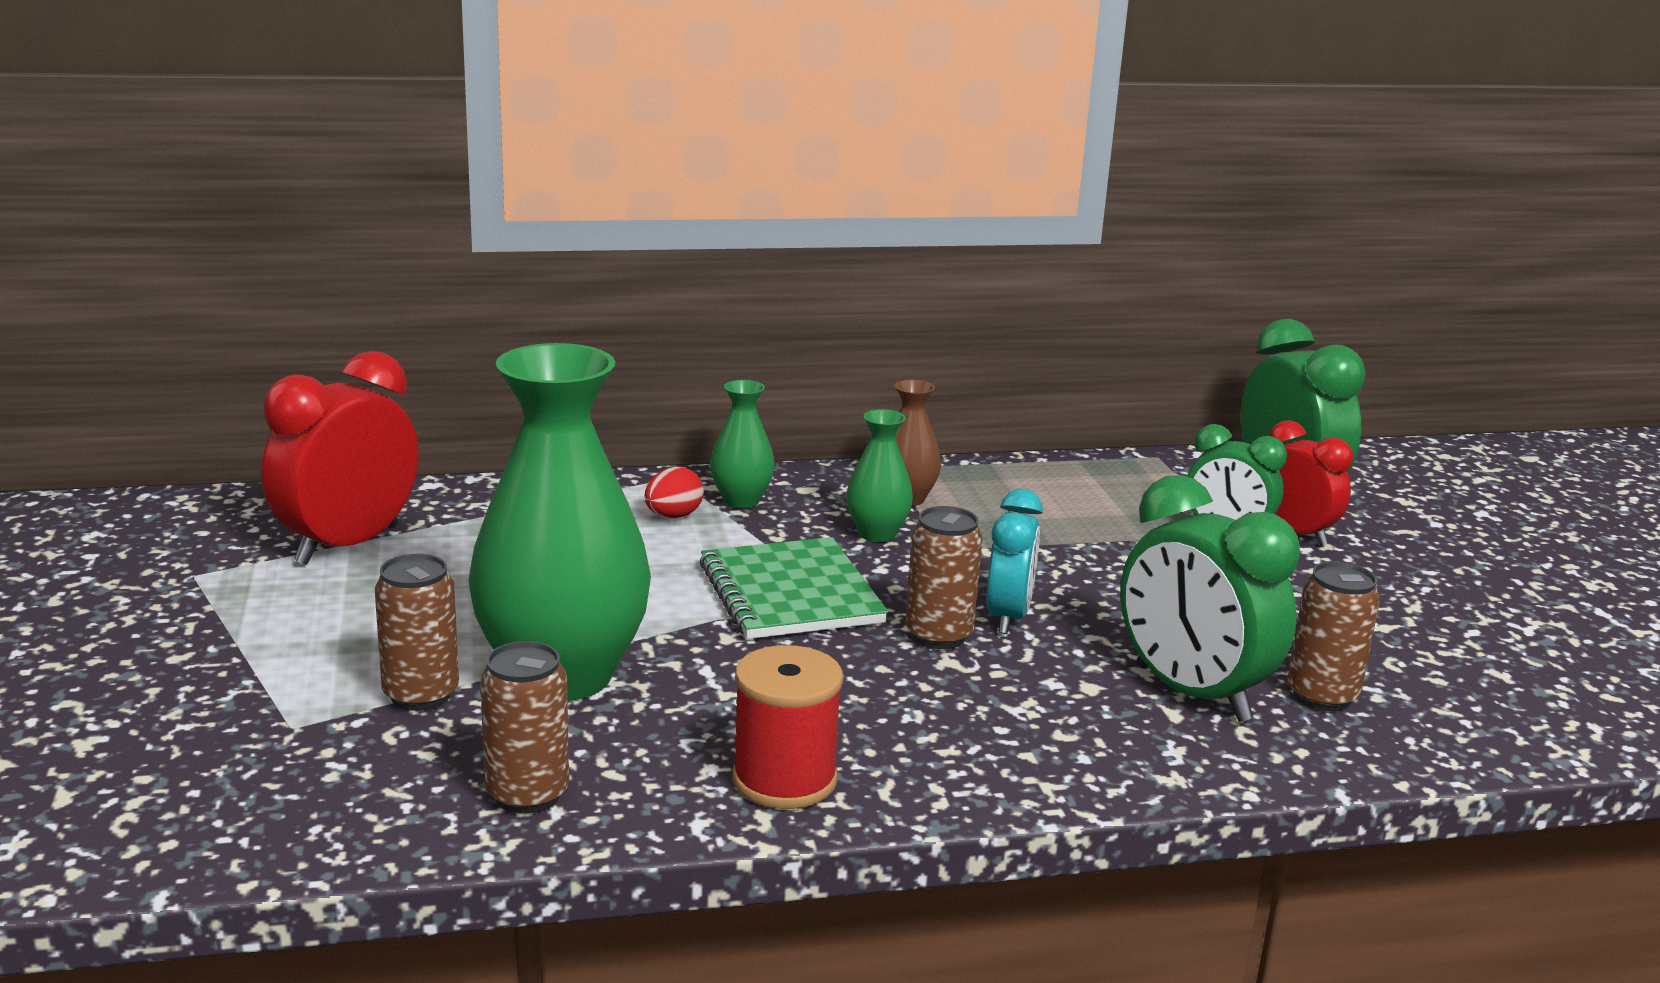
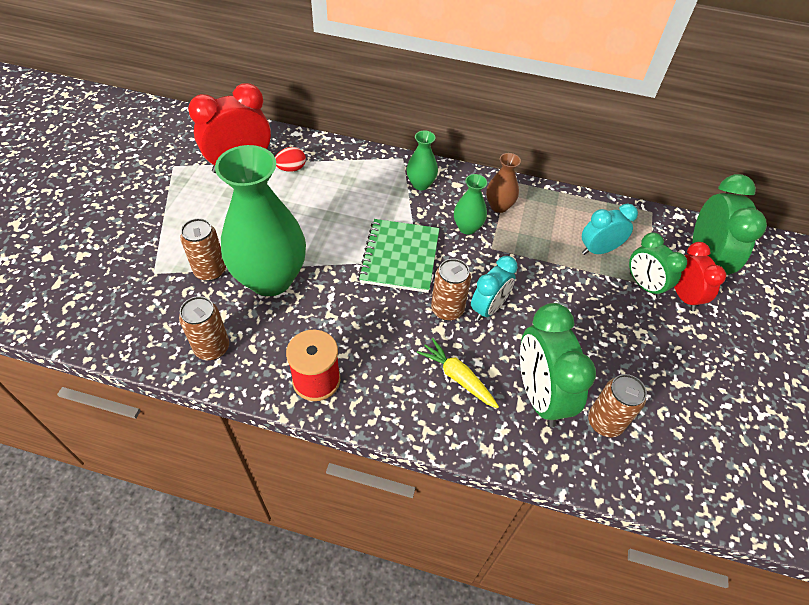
camera: 25 degrees right, 30 degrees up
red egg [645,467,704,518] -> red egg moved to [275,147,306,172]
none -> yellow carrot [417,338,499,408]
none -> turquoise clock [582,203,638,255]

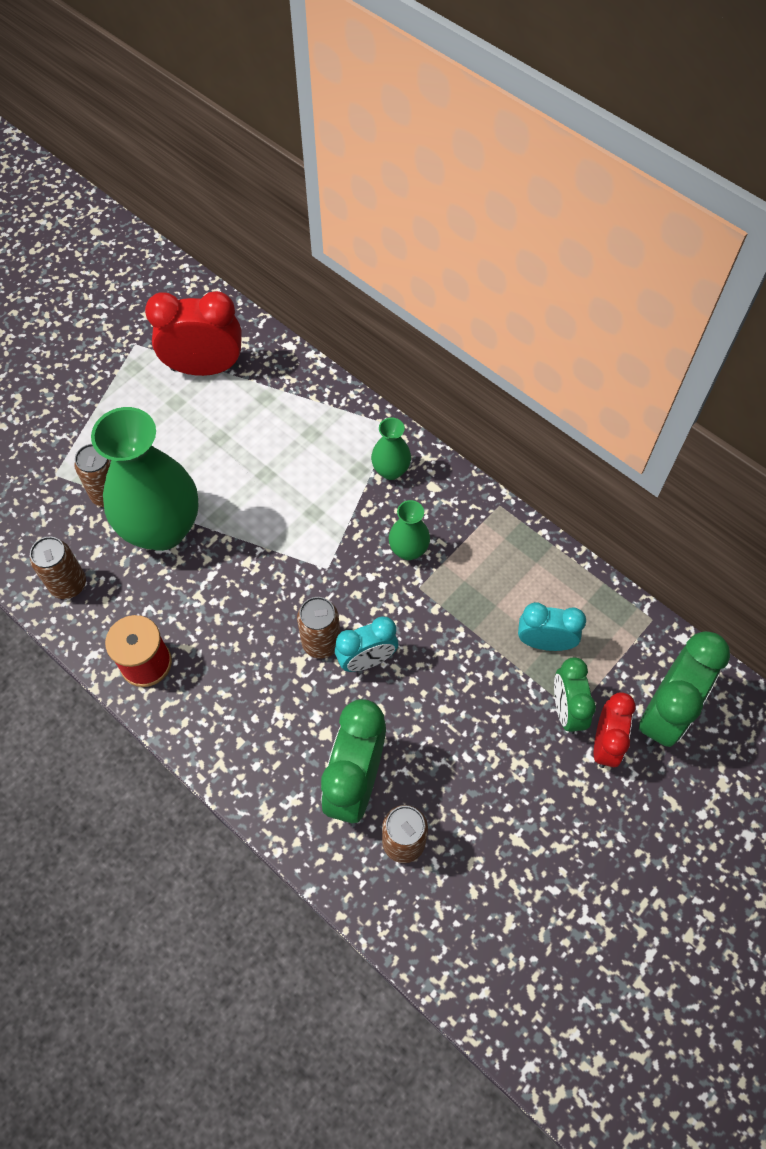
camera: 30 degrees right, 10 degrees up
red egg [275,147,306,172] -> none
green notebook [358,219,439,293] -> none
yellow carrot [417,338,499,408] -> none
brown vase [486,153,521,213] -> none

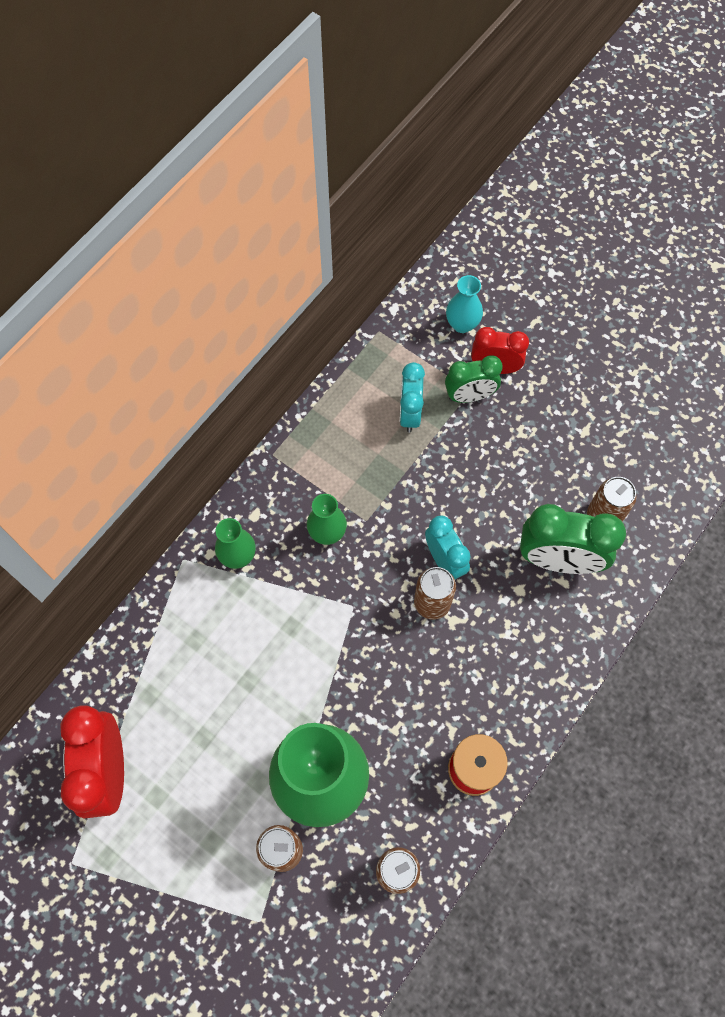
camera: 95 degrees left, 5 degrees up
green clock [639,631,730,747] -> turquoise vase [446,275,483,333]

